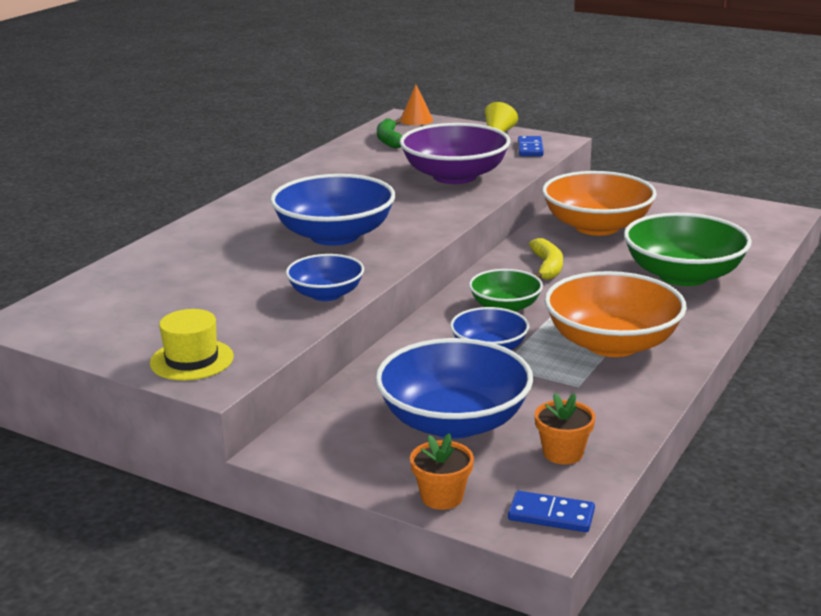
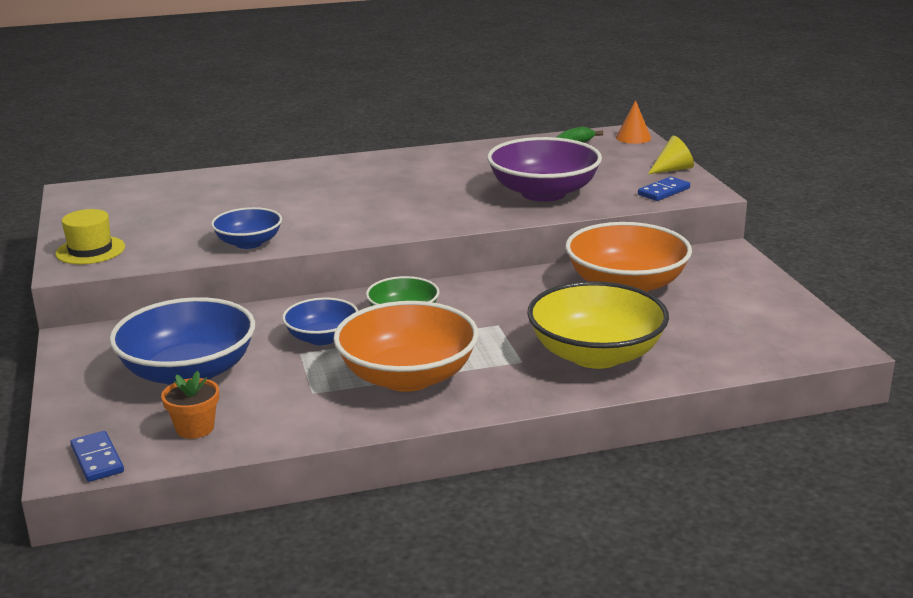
camera: 45 degrees right, 0 degrees up
blue bowl [270,174,396,246] -> none
orange flower pot [410,434,474,510] -> none
yellow banana [529,238,563,280] -> none
green bowl [624,213,752,286] -> yellow bowl [527,281,669,369]

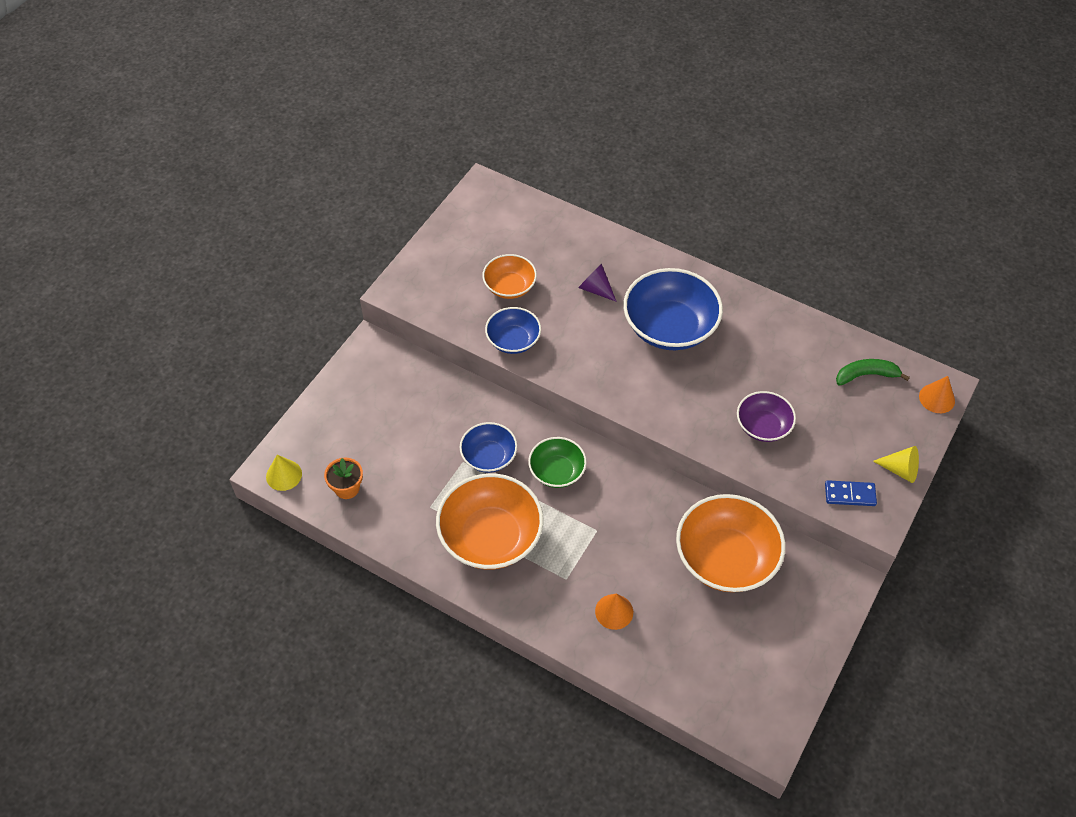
camera: 45 degrees right, 30 degrees up
yellow hat [55,209,125,264] -> none
blue domino [70,431,124,482] -> yellow cone [266,455,302,491]
blue bowl [109,297,255,385] -> blue bowl moved to [623,268,723,350]
purple bowl [487,137,602,202] -> purple bowl [737,391,796,442], size x0.57
yellow bowl [527,281,669,369] -> orange cone [595,593,633,630]
none -> orange bowl [482,254,537,299]
none -> purple cone [578,264,617,302]

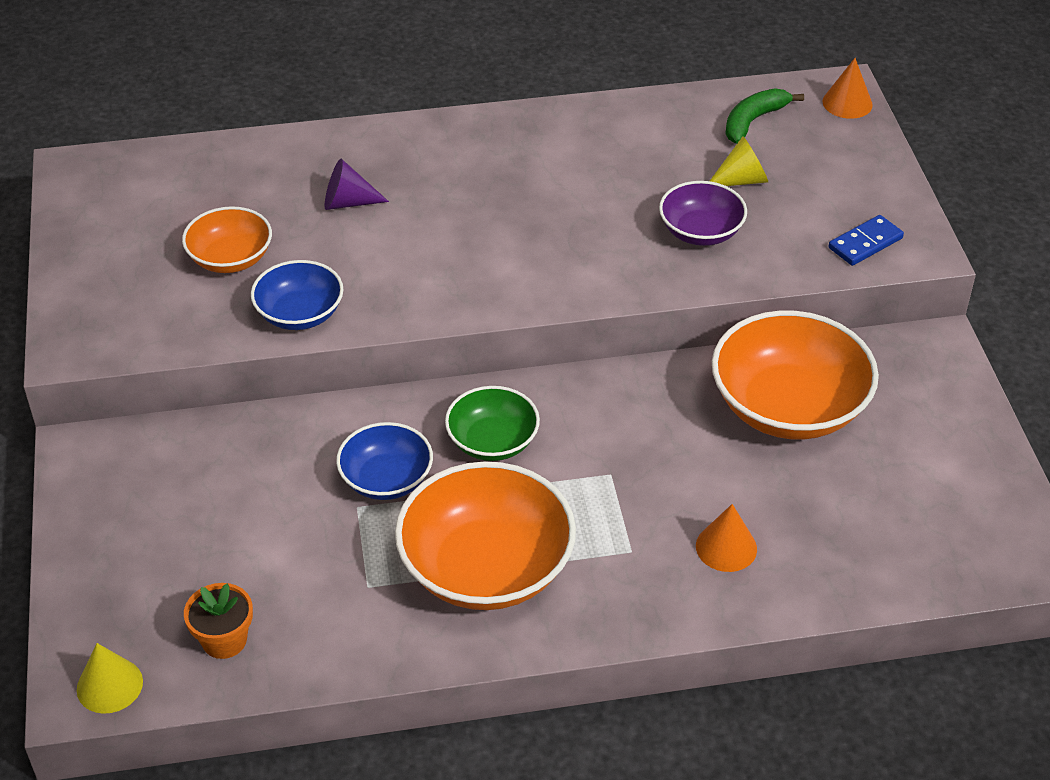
camera: 40 degrees left, 10 degrees down
blue bowl [623,268,723,350] -> none
yellow cone [873,446,919,483] -> yellow cone moved to [710,136,768,186]

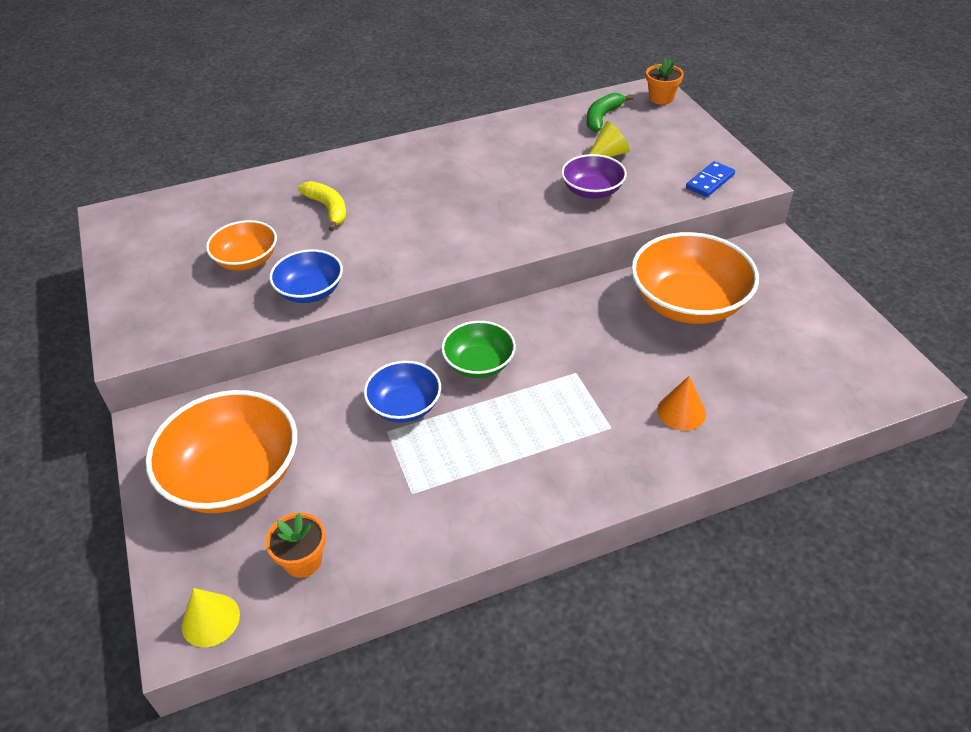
camera: 10 degrees left, 0 degrees up
purple cone [325,159,389,210] -> yellow banana [298,181,346,231]
orange bowl [395,461,576,610] -> orange bowl moved to [146,390,297,513]
orange cone [822,58,873,119] -> orange flower pot [646,58,684,105]

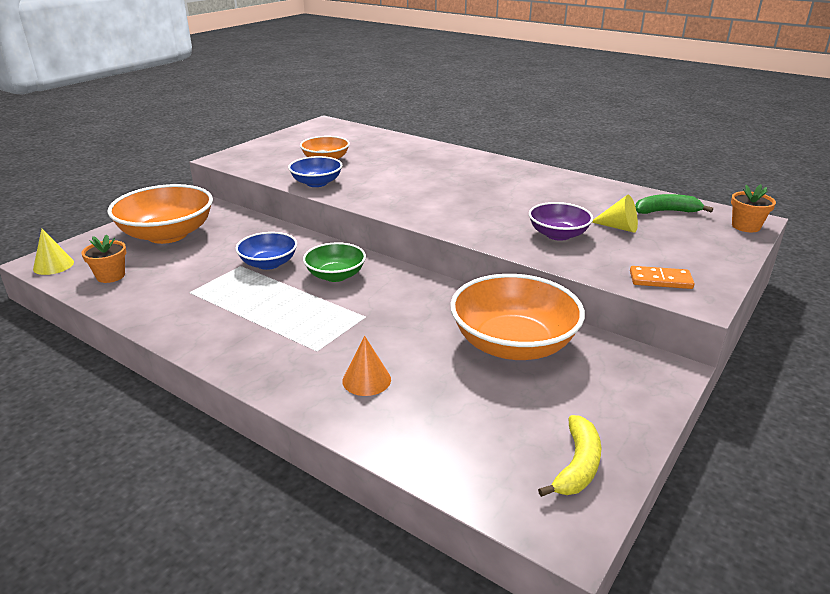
camera: 55 degrees right, 15 degrees down
yellow banana [298,181,346,231] -> yellow banana moved to [538,415,601,497]
blue domino [686,161,735,197] -> orange domino [630,266,695,289]

